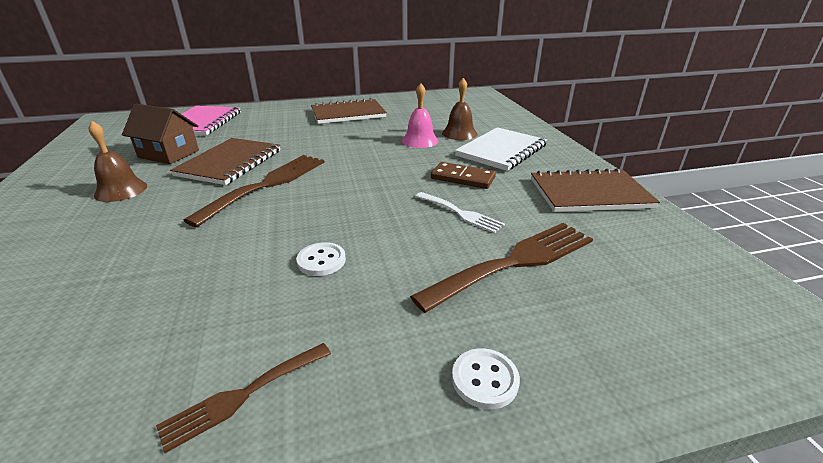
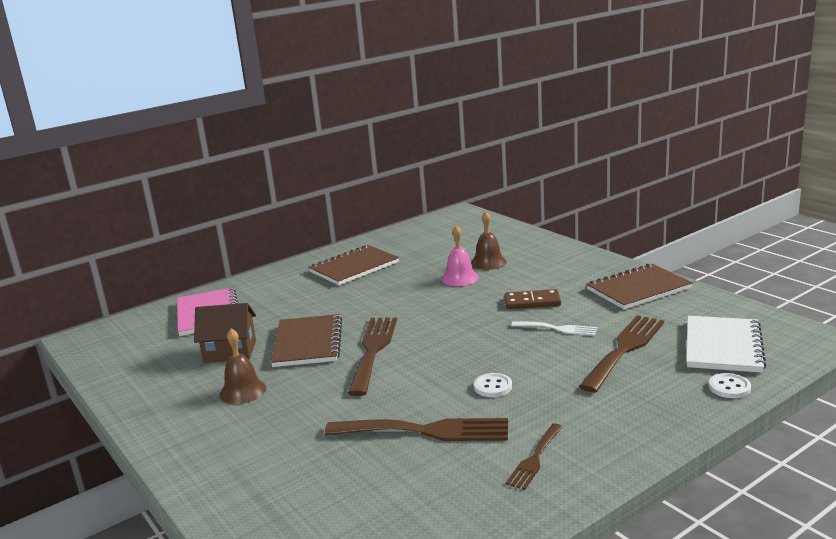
camera: 20 degrees left, 10 degrees down
white button [452,348,520,409] -> white button moved to [709,373,751,398]
white notebook [455,127,547,171] -> white notebook moved to [686,316,766,373]
none -> brown fork [325,418,508,441]

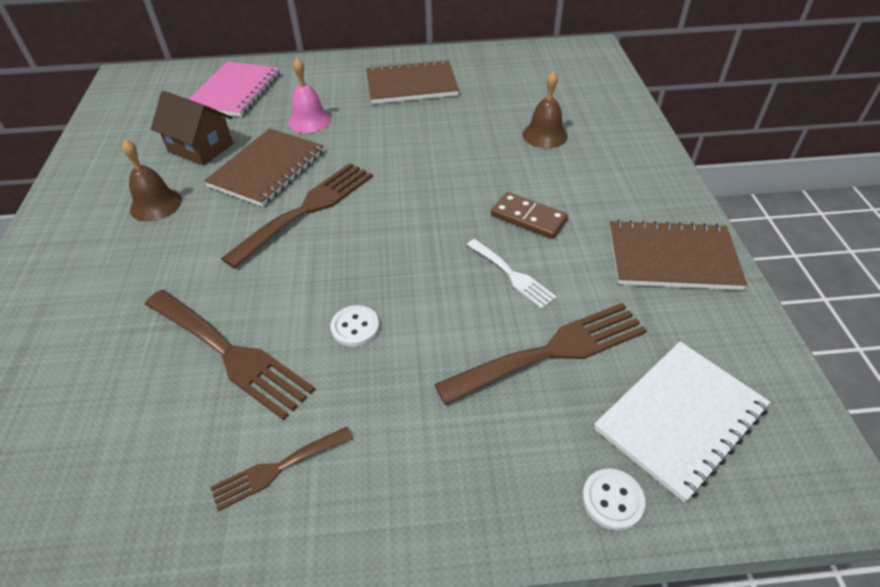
camera: 30 degrees right, 25 degrees up
pink bell [442,225,479,286] -> pink bell moved to [288,58,331,133]

